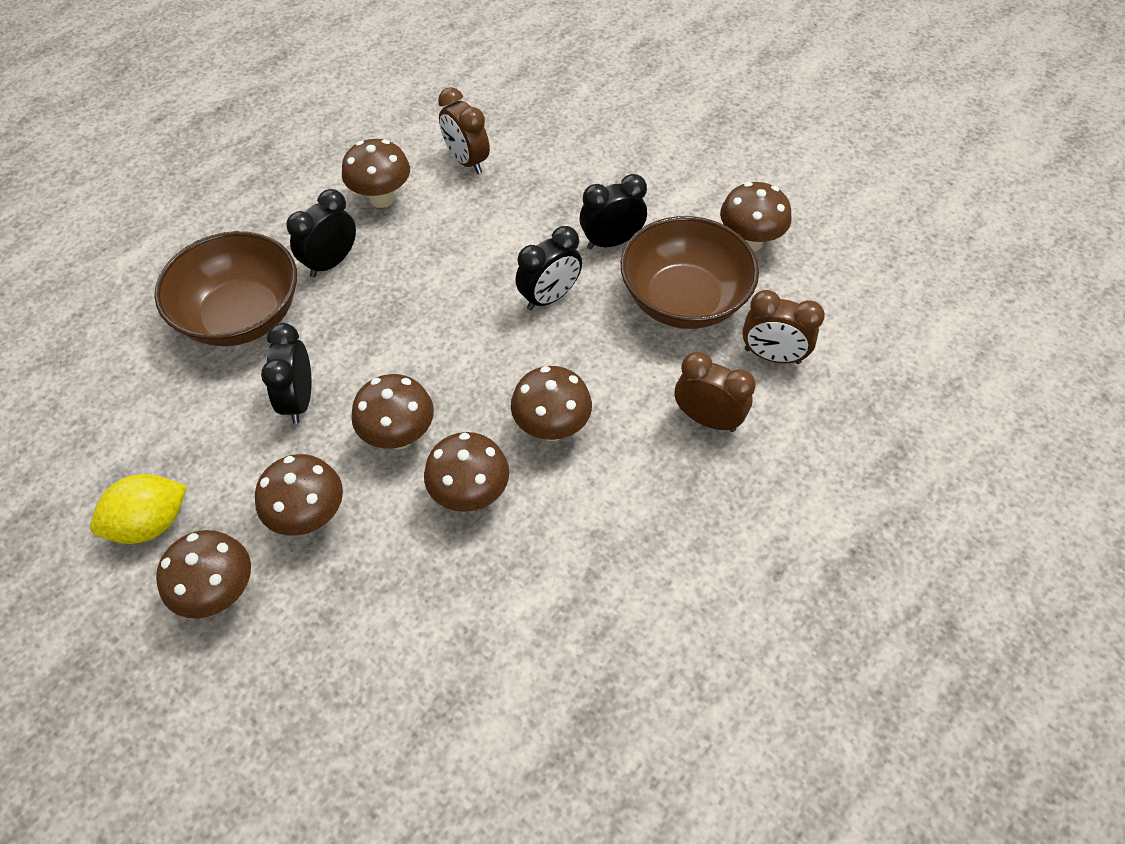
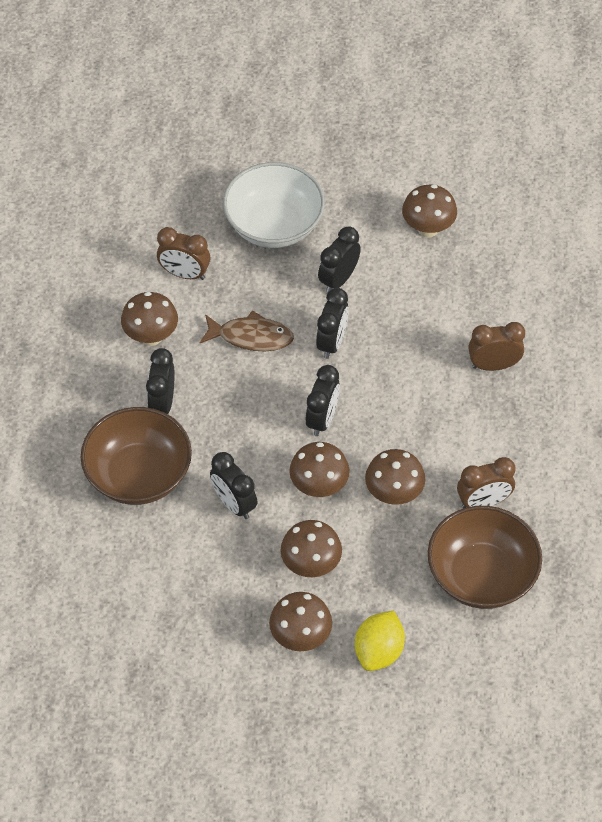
camera: 35 degrees left, 0 degrees up
yellow lemon [90,474,187,544] -> yellow lemon moved to [355,611,405,671]
brown mushroom [511,366,592,441] -> none
brown bowl [620,216,759,329] -> brown bowl moved to [428,506,542,609]
brown clock [742,290,825,364] -> brown clock moved to [457,457,516,508]
none -> brown fish [199,310,294,351]
none -> white bowl [223,162,325,248]
none -> black clock [306,365,340,436]

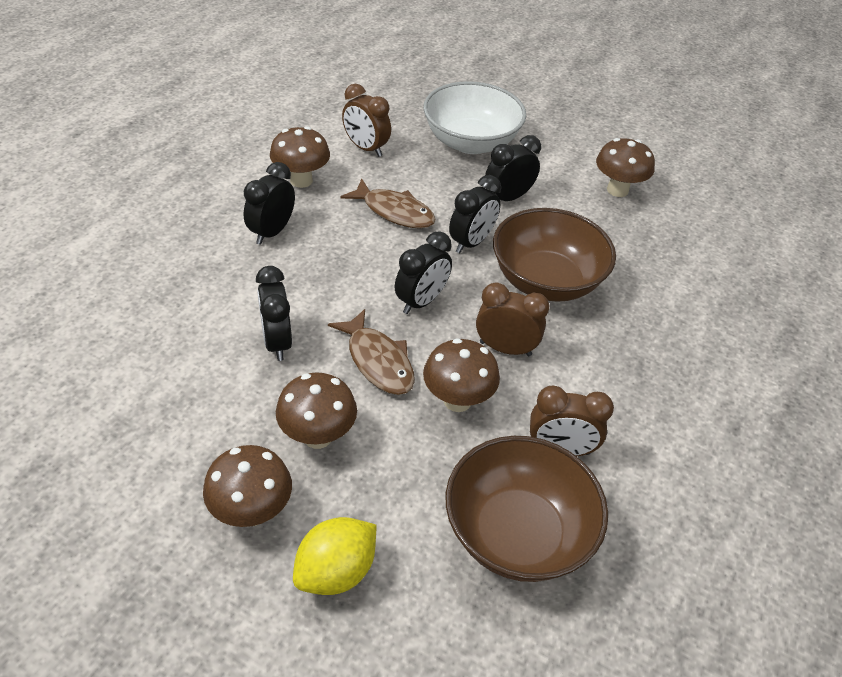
camera: 20 degrees right, 10 degrees down
brown bowl [80,407,192,505] -> brown bowl moved to [493,208,616,302]
brown mushroom [289,442,350,497] -> brown fish [328,309,415,395]
brown clock [468,322,525,371] -> brown clock moved to [476,282,549,356]

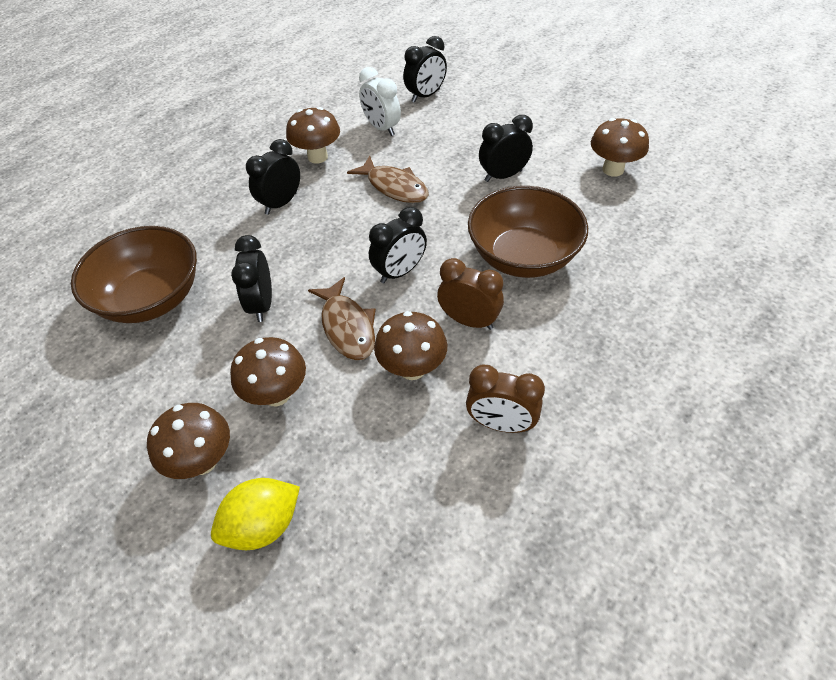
camera: 15 degrees right, 5 degrees up
brown clock [342,84,391,157] -> white clock [359,67,401,136]
white bowl [423,81,526,154] -> none
brown bowl [446,436,608,582] -> brown bowl moved to [71,226,197,323]
black clock [449,175,501,253] -> black clock moved to [403,36,447,103]

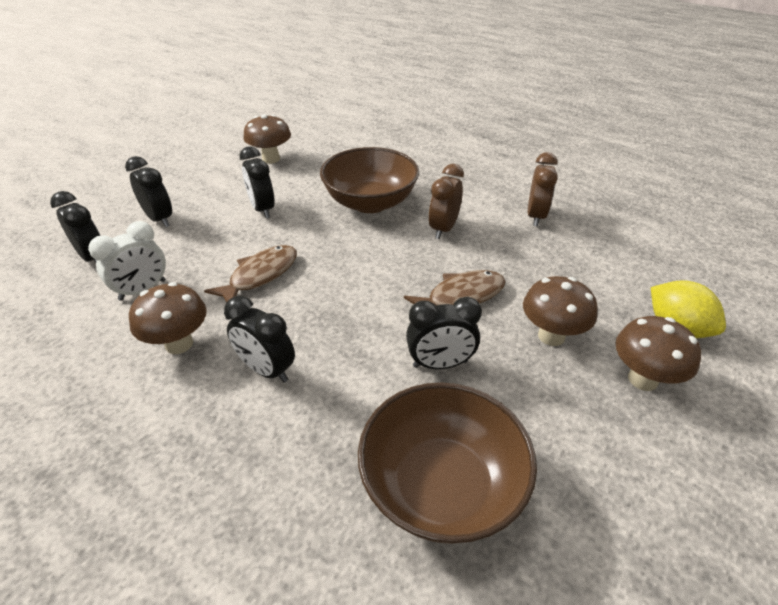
camera: 95 degrees left, 10 degrees down
black clock [369,207,427,283] -> black clock moved to [125,156,172,227]
brown mushroom [374,311,447,380] -> none

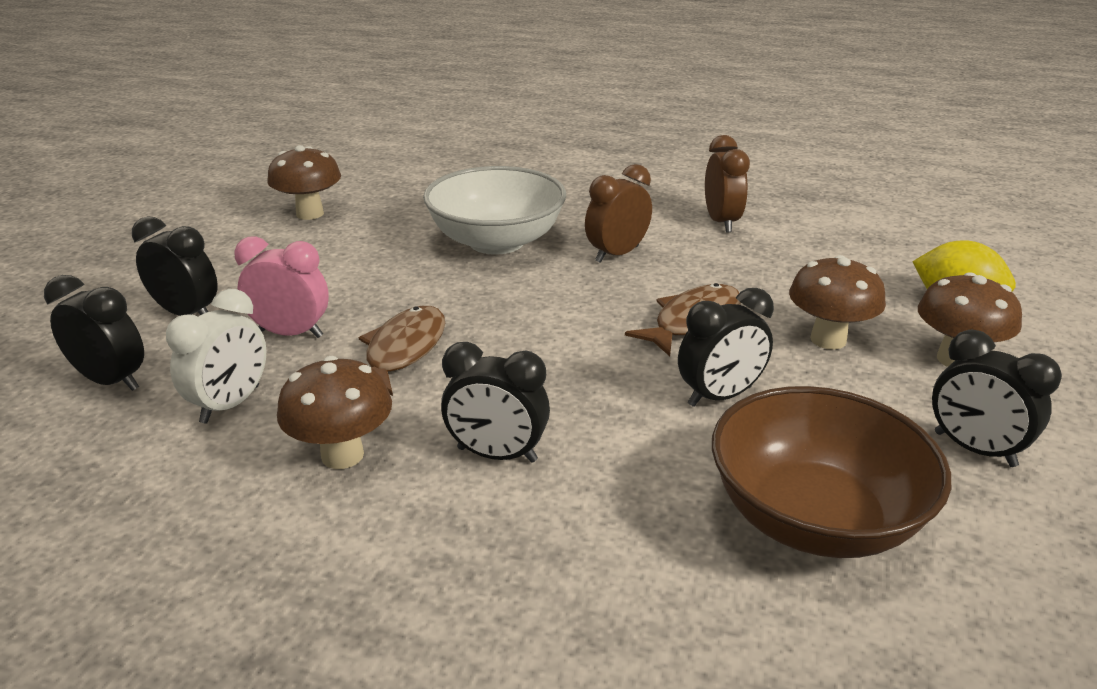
camera: 20 degrees left, 10 degrees down
black clock [240,146,275,218] -> black clock moved to [932,330,1062,467]
brown bowl [320,147,419,213] -> white bowl [423,166,566,255]
brown clock [429,164,464,239] -> brown clock turned 45 degrees clockwise [585,164,652,263]
none -> pink clock [234,236,329,338]

